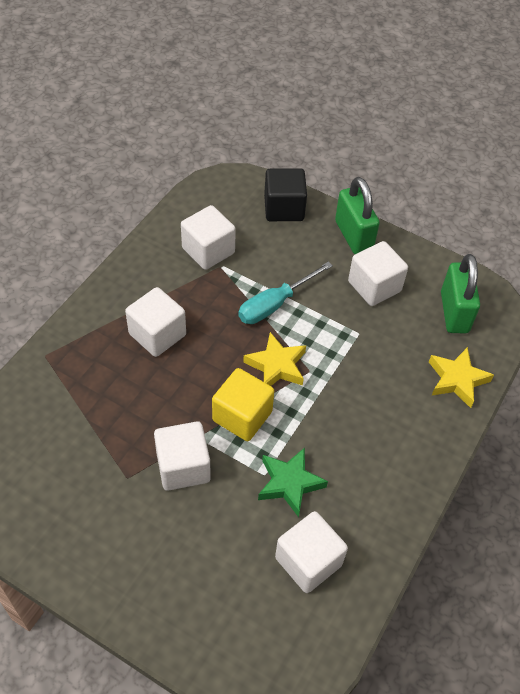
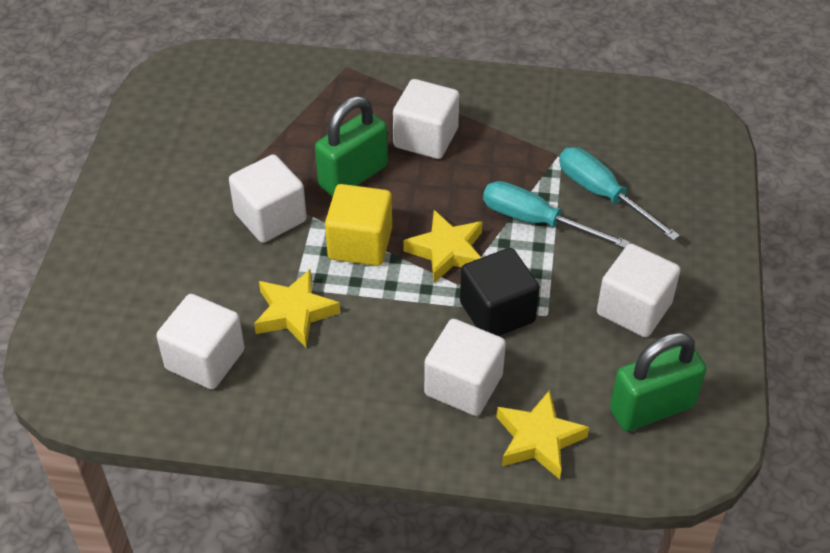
camera: 70 degrees right, 5 degrees down
white cube [181,205,236,270] -> white cube moved to [424,319,506,416]
green star [258,447,328,517] -> yellow star [254,269,340,347]
black cube [264,168,307,221] -> black cube moved to [460,248,540,336]
green padlock [335,177,380,254] -> green padlock moved to [315,96,388,197]
none -> turquoise screwdriver [559,147,680,241]

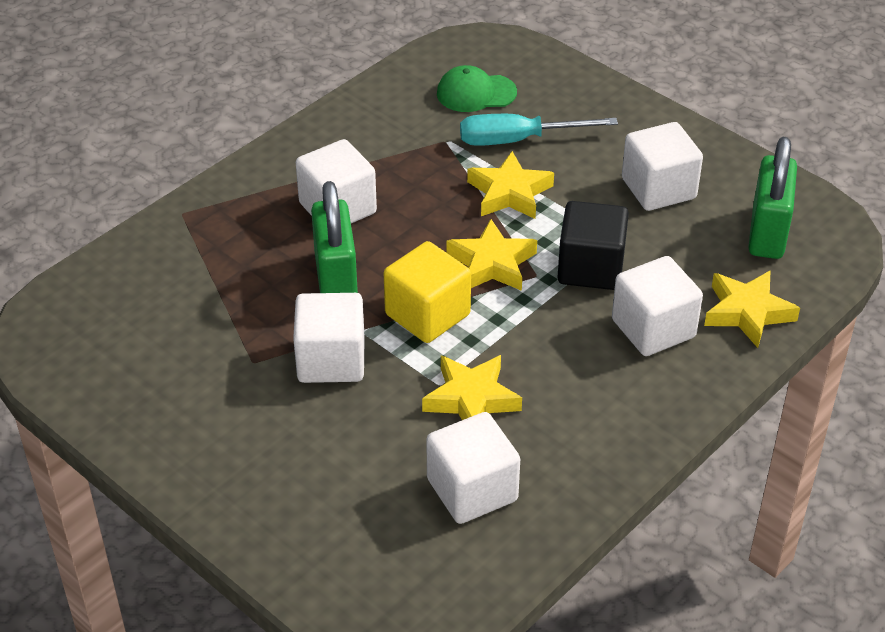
camera: 55 degrees left, 5 degrees down
turquoise screwdriver [483,181,630,248] -> yellow star [467,151,554,219]
none -> green cap [437,65,517,112]

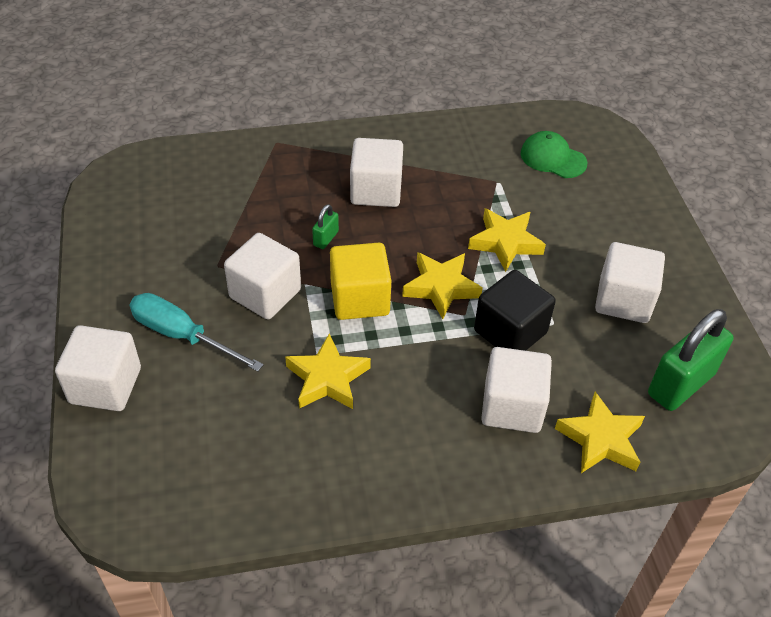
camera: 35 degrees right, 5 degrees up
green padlock [311,181,358,293] -> green padlock [312,204,339,249], size x0.45
white cube [426,412,520,524] -> white cube moved to [55,325,141,411]
turquoise screwdriver [460,114,618,146] -> turquoise screwdriver moved to [130,293,264,372]

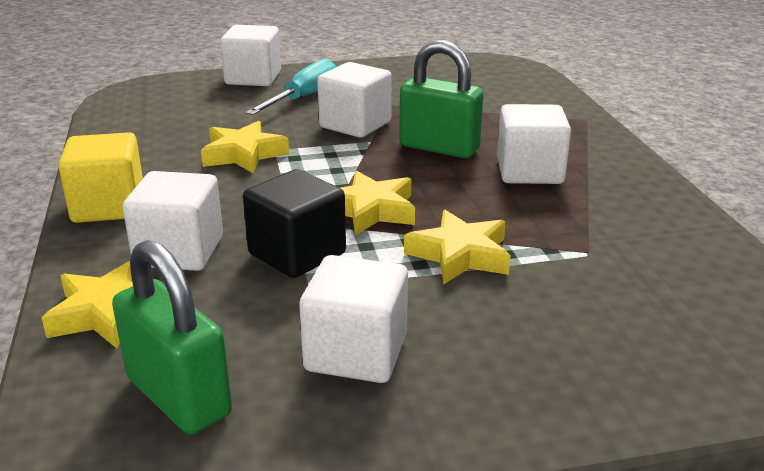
camera: 90 degrees right, 20 degrees down
green padlock [312,204,339,249] -> green padlock [399,40,483,158], size x2.20
yellow cube [330,243,391,320] -> yellow cube moved to [58,132,143,223]
green cap [521,131,587,178] -> none

